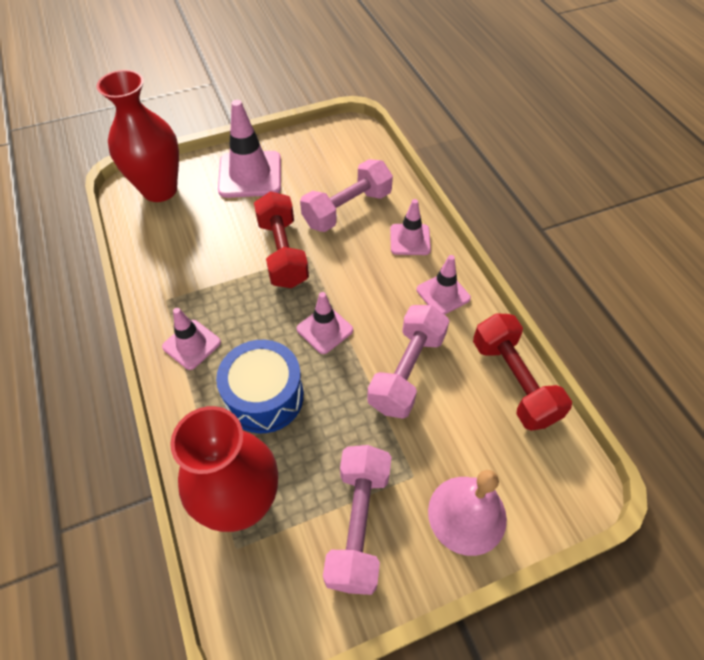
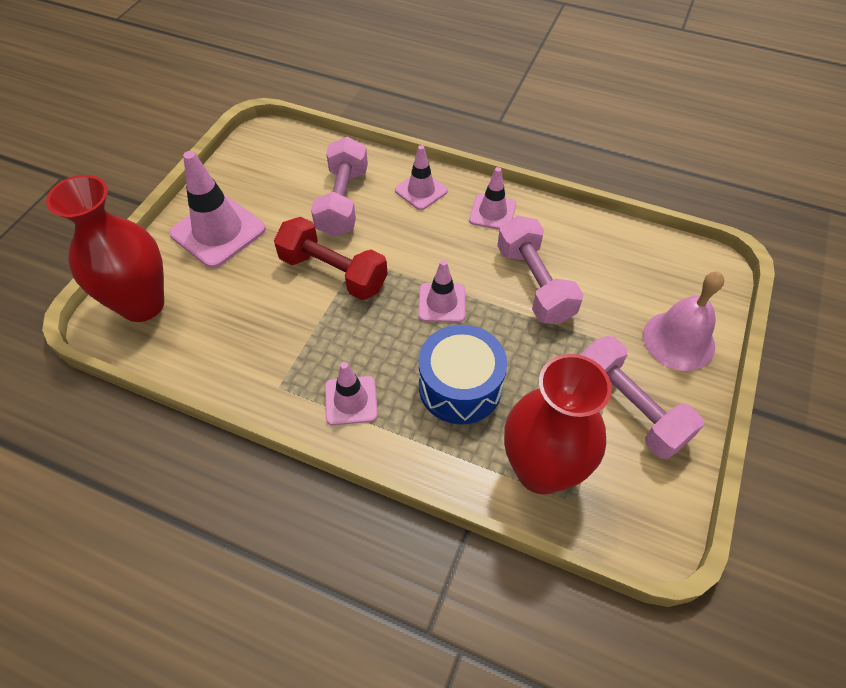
camera: 45 degrees left, 0 degrees up
red dumbbell [473,313,572,431] -> none

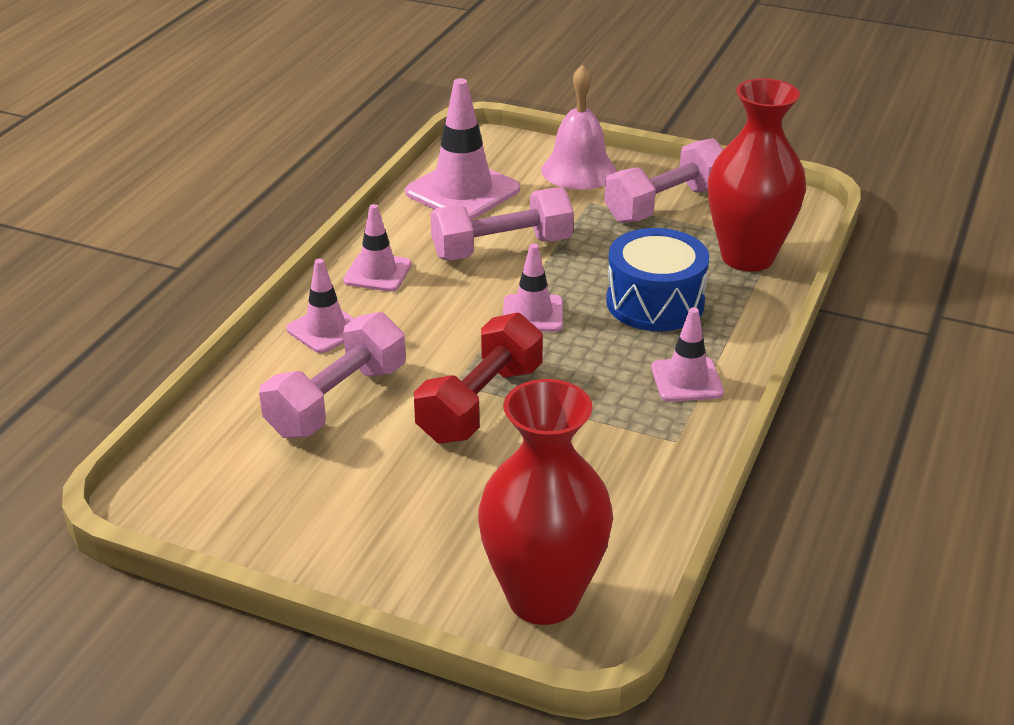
camera: 90 degrees left, 20 degrees down
pink traffic cone [169,151,266,268] -> pink traffic cone moved to [405,78,520,220]
pink dumbbell [311,137,368,237] -> pink dumbbell turned 60 degrees counterclockwise [259,312,406,438]

